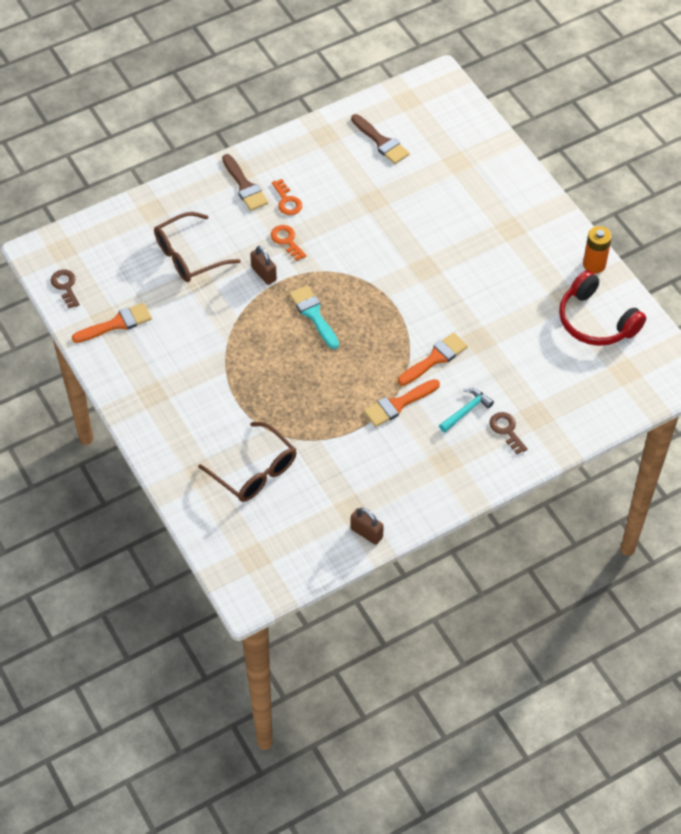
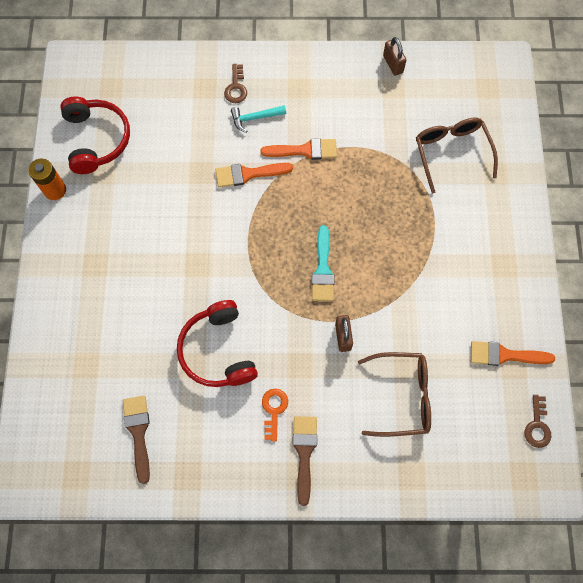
camera: 150 degrees left, 15 degrees up
orange key [271,225,306,261] -> none
none -> red headphones [177,300,258,387]

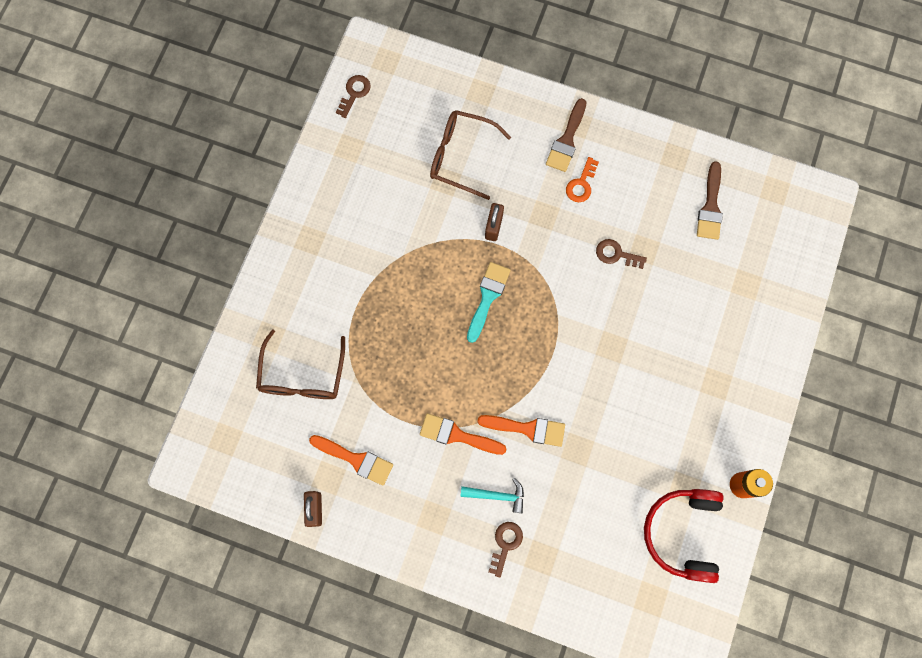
camera: 160 degrees left, 5 degrees up
red headphones [177,300,258,387] -> brown key [596,239,647,269]
orange brush [471,341,555,366] -> orange brush moved to [309,435,393,486]

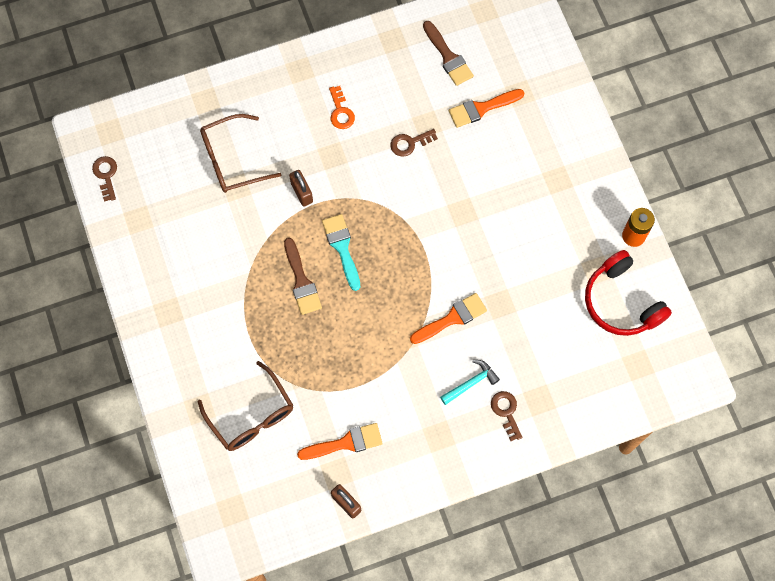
camera: 40 degrees left, 5 degrees down
orange brush [420,413,506,455] -> orange brush moved to [449,89,524,128]
brown brush [546,98,586,172] -> brown brush moved to [284,238,322,315]

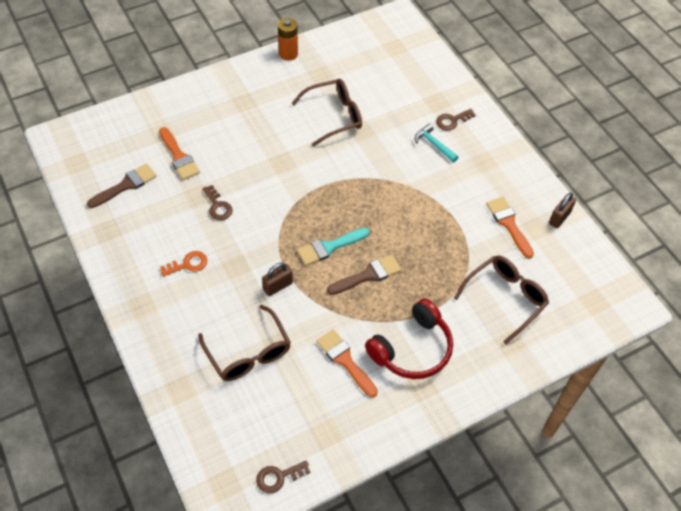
camera: 100 degrees left, 15 degrees down
orange brush [410,293,487,344] -> orange brush moved to [316,329,378,397]
red headphones [585,250,672,336] -> red headphones moved to [365,298,453,379]
none -> brown glasses [291,79,362,146]

